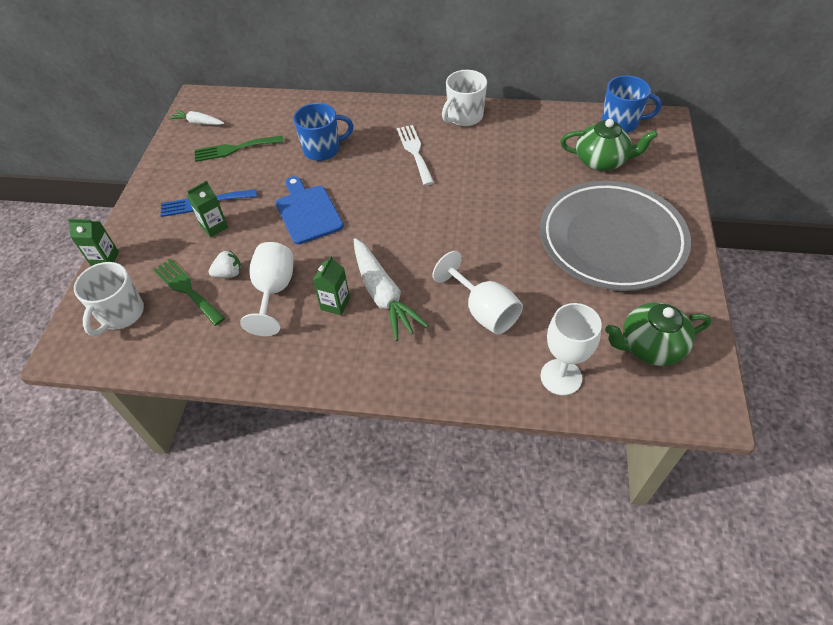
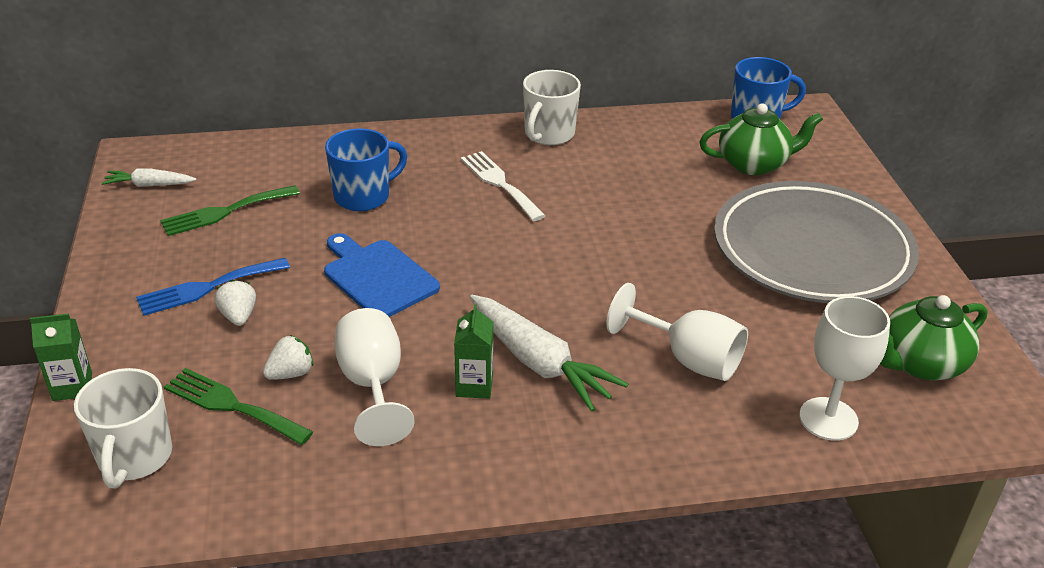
camera: 20 degrees left, 15 degrees down
green carton [186,181,228,237] -> white strawberry [214,280,256,326]

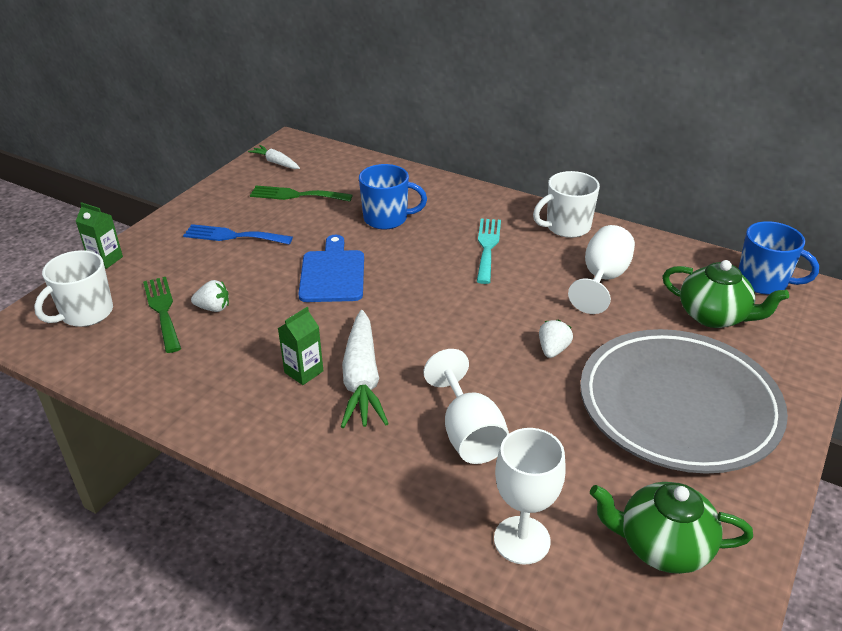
camera: 40 degrees right, 0 degrees up
white strawberry [214,280,256,326] -> white strawberry moved to [539,319,573,358]
white goblet [335,308,415,446] -> white goblet moved to [568,225,635,314]
white fork [461,151,545,221] -> turquoise fork [477,219,501,284]

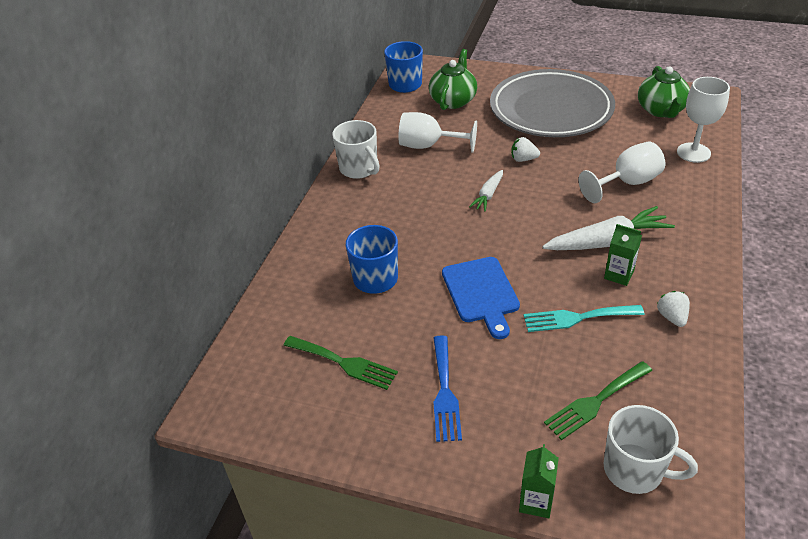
camera: 100 degrees left, 5 degrees up
white strawberry [191,280,229,312] -> white strawberry moved to [657,291,690,327]
white carrot [248,145,300,169] -> white carrot moved to [469,170,503,211]
green fork [250,186,352,202] -> green fork turned 60 degrees counterclockwise [283,336,398,390]
blue cutting board [298,235,364,302] -> blue cutting board turned 90 degrees counterclockwise [442,257,520,339]
turquoise fork [477,219,501,284] -> turquoise fork moved to [523,305,644,332]

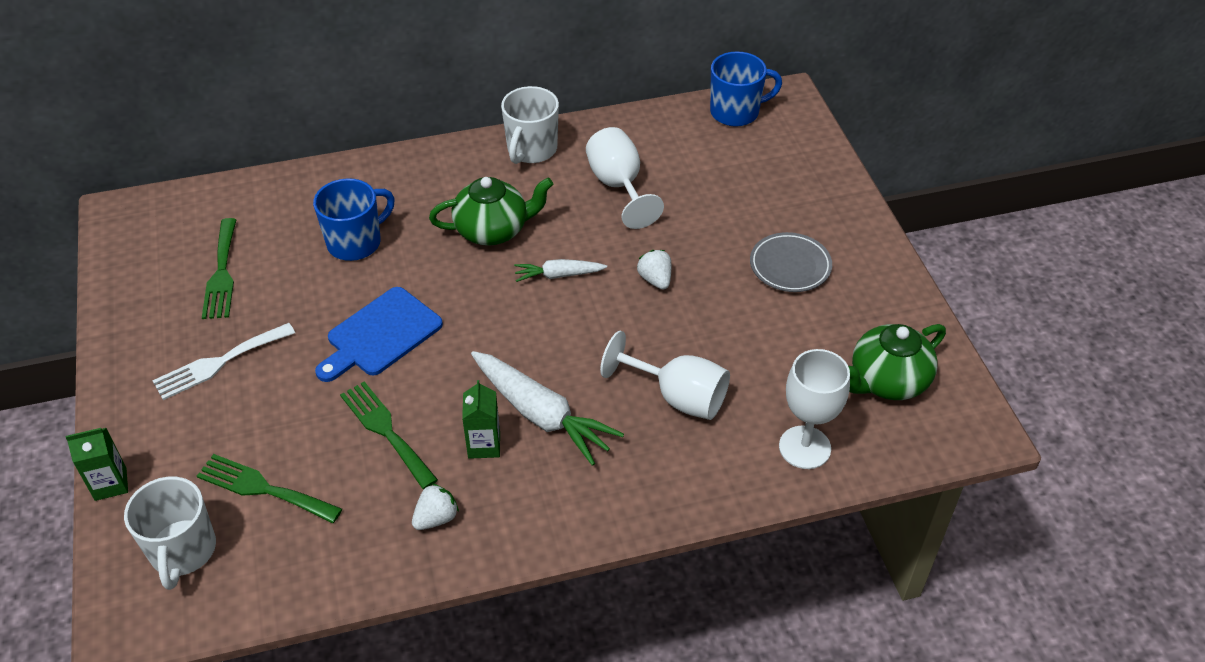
camera: 55 degrees right, 5 degrees up
green teapot [429,49,477,110] -> green teapot moved to [429,177,553,246]
blue fork [433,335,462,442] -> white fork [152,323,295,400]
grey plate [490,69,615,137] -> grey plate [750,232,832,292], size x0.43
turquoise fork [523,305,644,332] -> green fork [340,381,438,489]

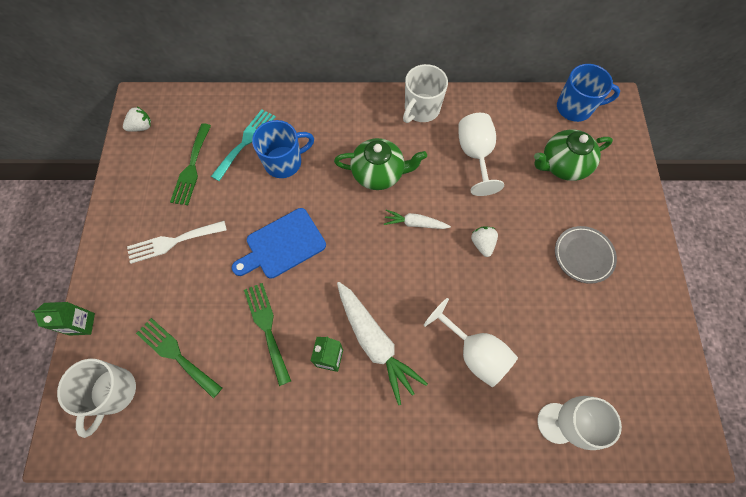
camera: 15 degrees right, 20 degrees up
white strawberry [412,484,459,530] -> white strawberry moved to [123,107,151,131]
green teapot [848,324,946,400] -> green teapot moved to [534,129,613,181]
none -> turquoise fork [211,109,276,181]

